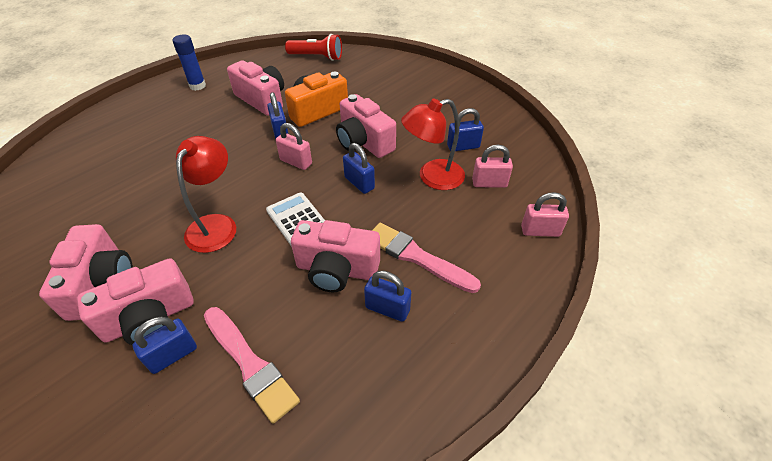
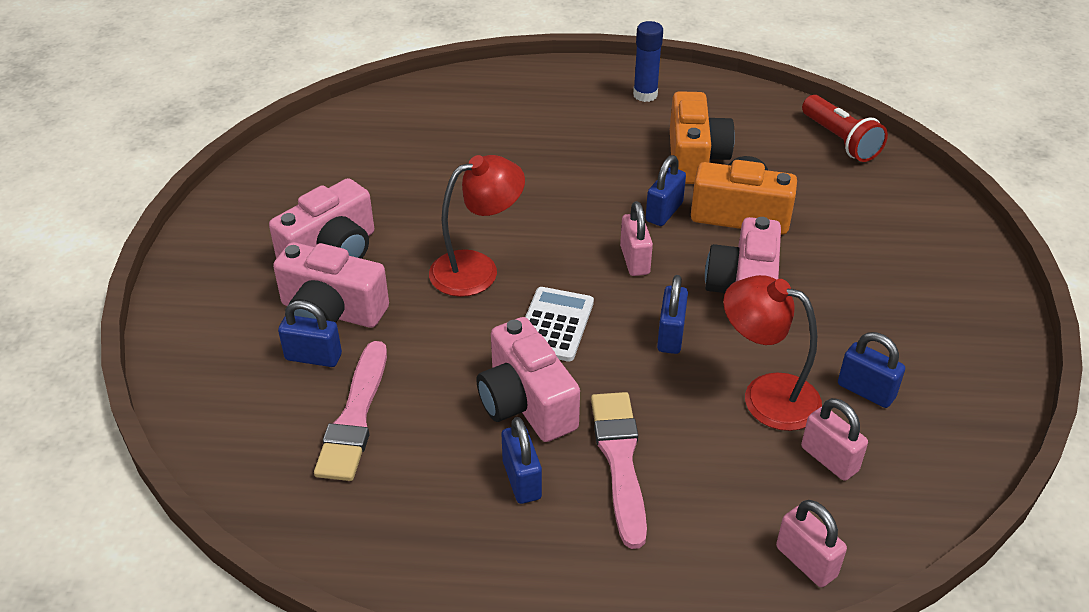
camera: 50 degrees right, 5 degrees down
pink camera [227,60,284,116] -> orange camera [670,91,735,184]

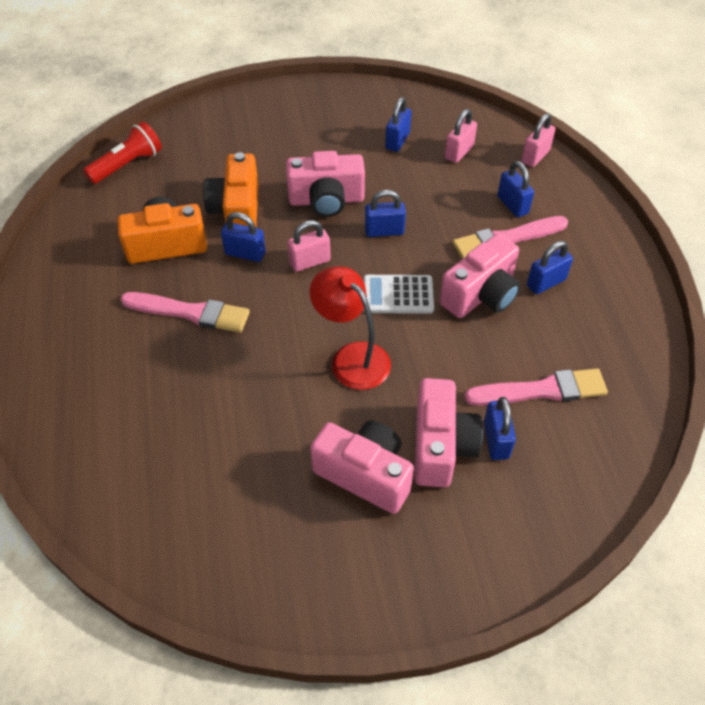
camera: 105 degrees left, 10 degrees up
blue glue stick [633,21,663,102] -> none
red lamp [723,275,822,431] -> none
none -> pink brush [121,292,250,333]
none -> blue padlock [497,161,534,217]

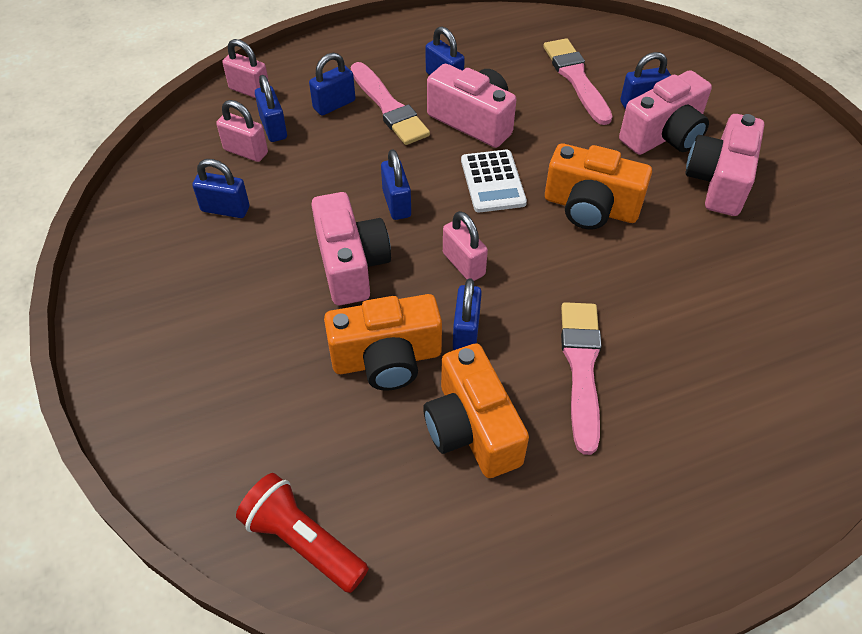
camera: 100 degrees left, 0 degrees up
red lamp [310,266,391,390] -> orange camera [545,143,652,229]
pink camera [414,378,483,487] -> pink camera turned 150 degrees clockwise [619,70,712,155]
none -> blue padlock [255,75,287,142]

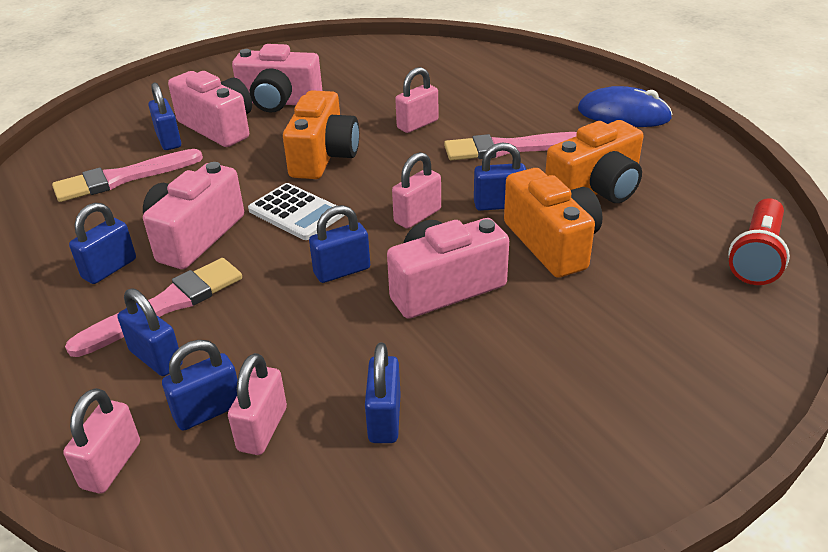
camera: 100 degrees left, 15 degrees down
white calculator [461,149,527,213] -> white calculator turned 60 degrees clockwise [248,183,344,240]
none -> pink padlock [395,67,439,133]
none -> blue mouse [578,86,673,127]

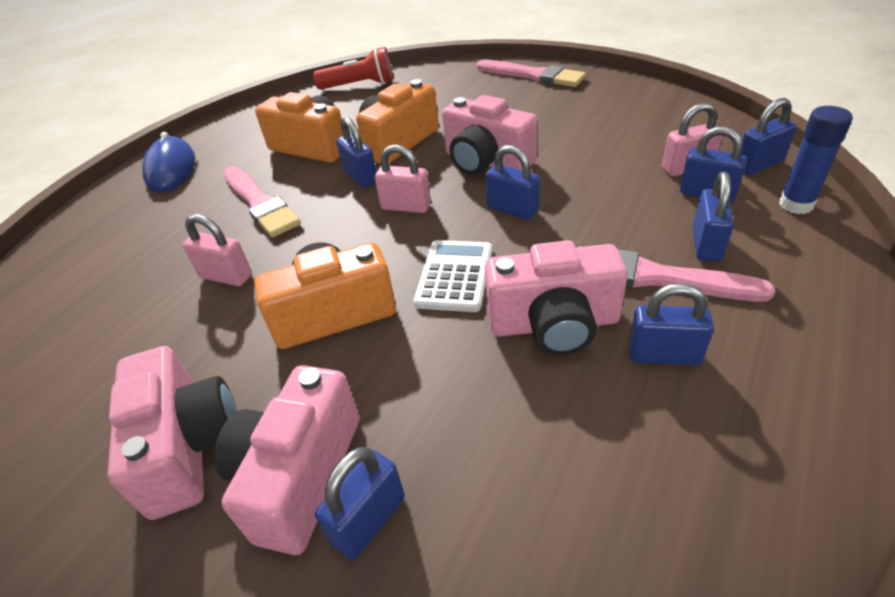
camera: 115 degrees left, 5 degrees up
pink brush [52,149,203,202] -> pink brush moved to [477,59,586,87]
pink padlock [63,388,140,494] -> blue glue stick [779,106,853,214]
blue padlock [365,343,401,443] -> blue padlock moved to [741,98,796,175]

